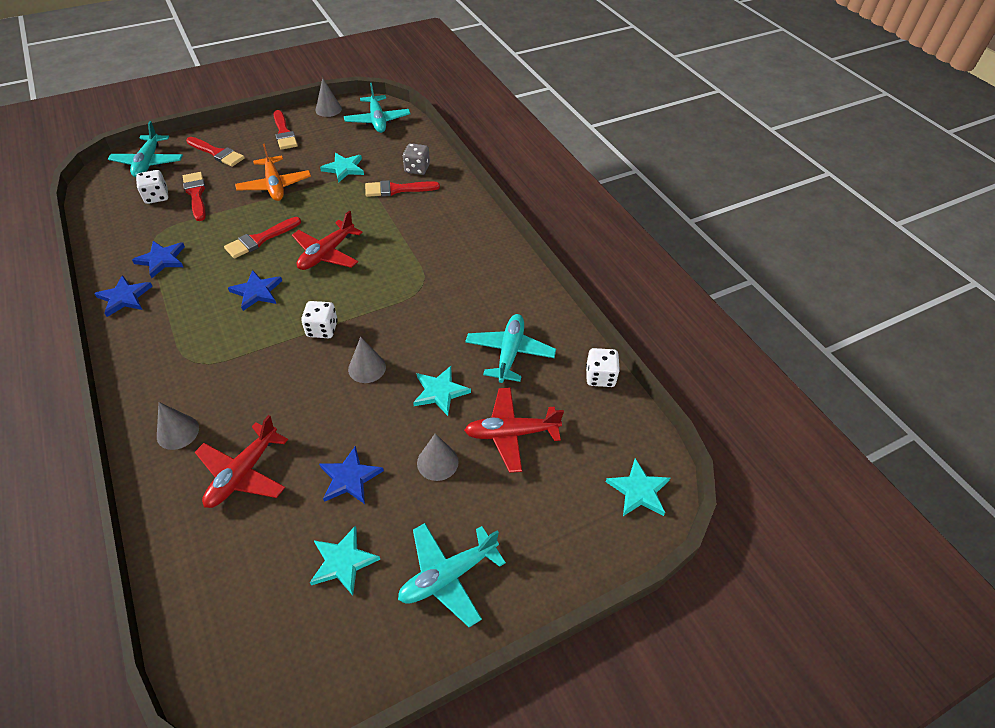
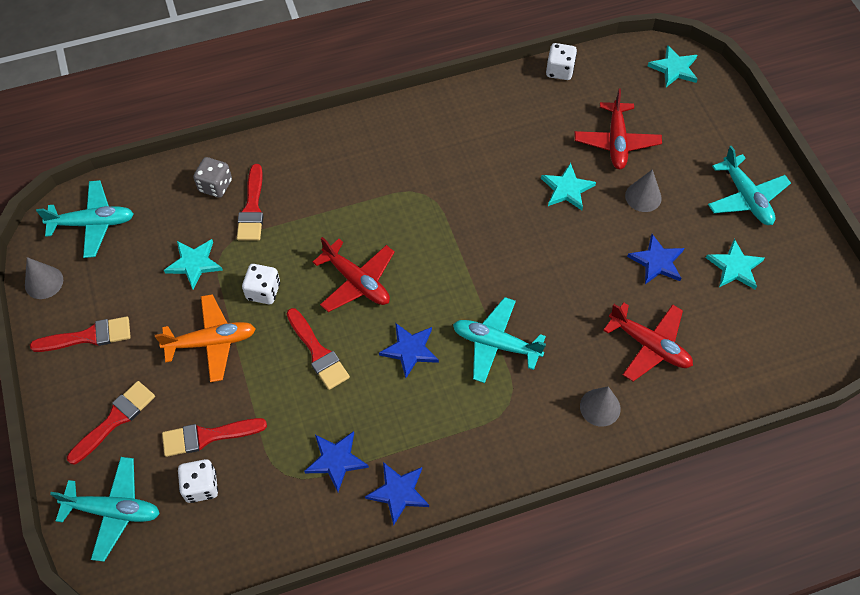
camera: 80 degrees left, 10 degrees up
white dice [301,301,338,338] -> white dice moved to [242,264,280,304]
grey cone [348,337,386,383] -> none
turquoise plane [465,314,556,383] -> turquoise plane moved to [453,297,546,383]

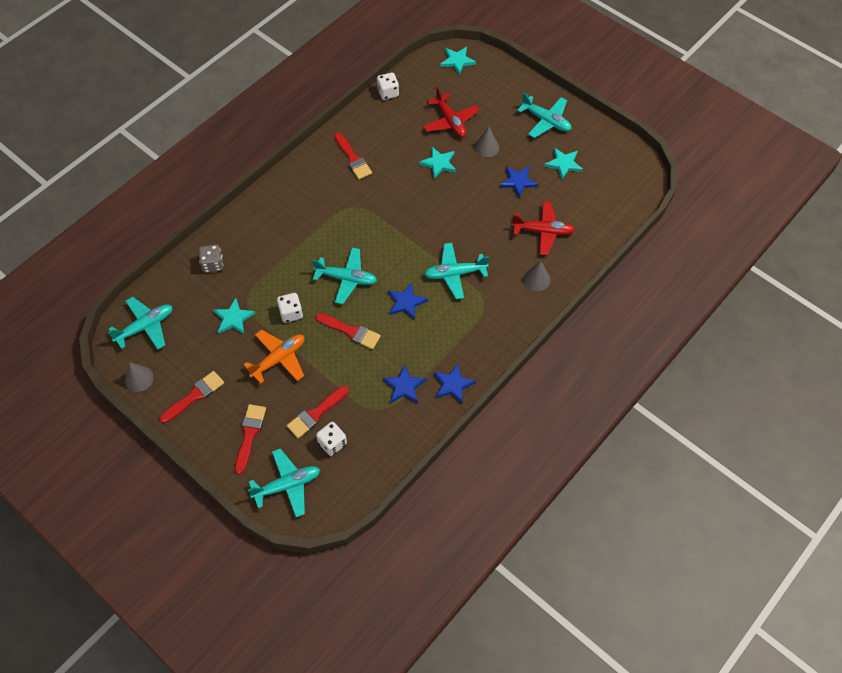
camera: 30 degrees left, 0 degrees up
red brush [237,164,263,241] -> red brush moved to [334,133,372,179]
red plane [313,237,395,312] -> turquoise plane [312,248,377,304]

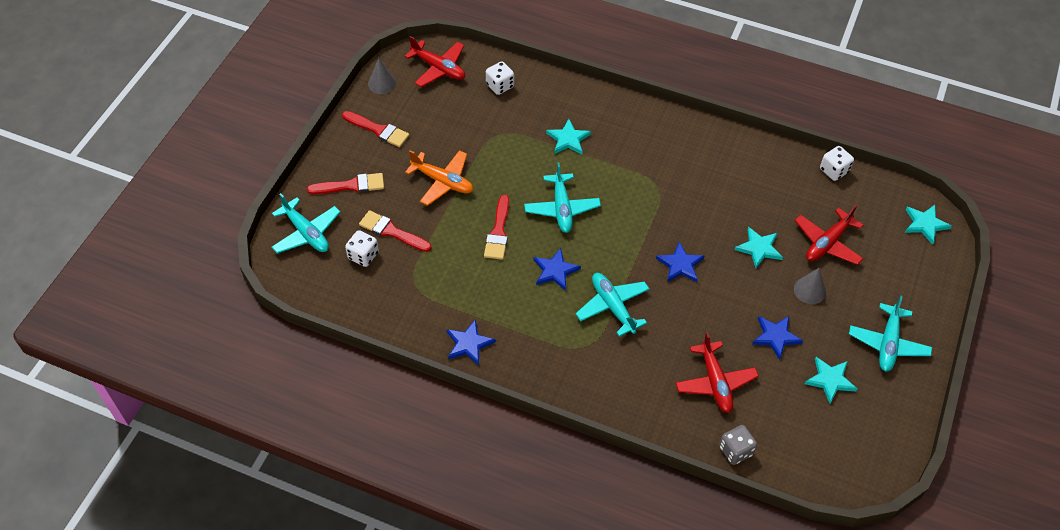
camera: 70 degrees right, 5 degrees down
turquoise plane [108,297,173,349] -> red plane [404,36,465,87]
grey dice [199,244,223,273] -> grey dice moved to [719,425,757,465]
turquoise star [213,298,255,334] -> turquoise star moved to [546,119,591,154]
white dice [277,293,303,323] -> white dice moved to [486,61,514,95]
red brush [334,133,372,179] -> none
blue star [383,364,426,403] -> blue star moved to [656,242,704,282]
grey cone [524,261,551,291] -> none

